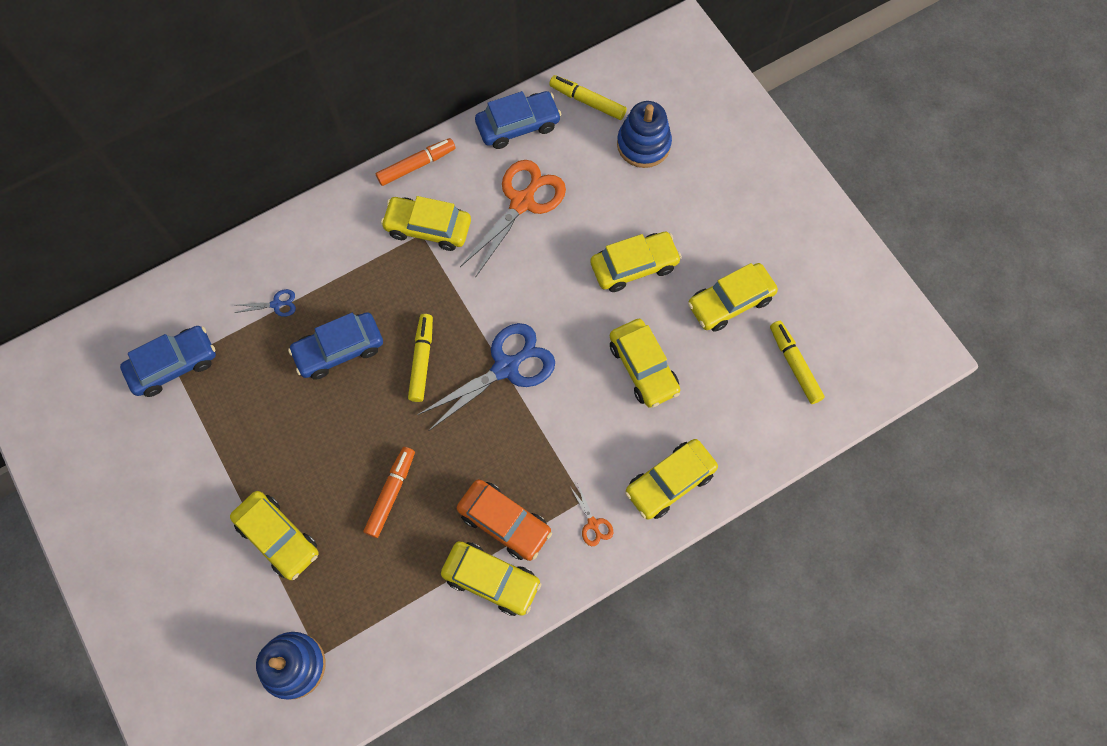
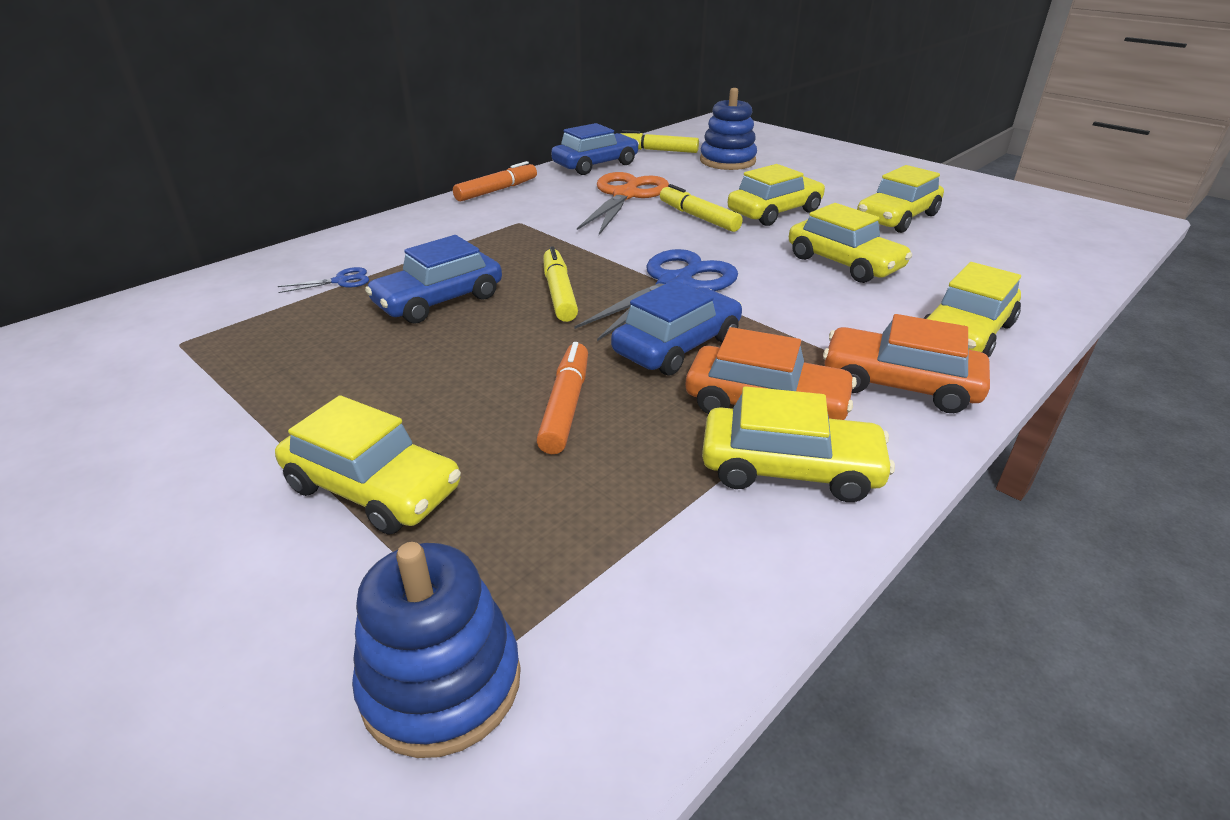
camera: 15 degrees left, 35 degrees down
blue car [120,326,216,397] -> blue car moved to [611,280,742,375]
yellow car [381,196,471,251] -> none
orange scissors [569,484,613,546] -> orange car [823,314,990,413]
yellow marker [770,321,825,404] -> yellow marker moved to [660,184,743,232]

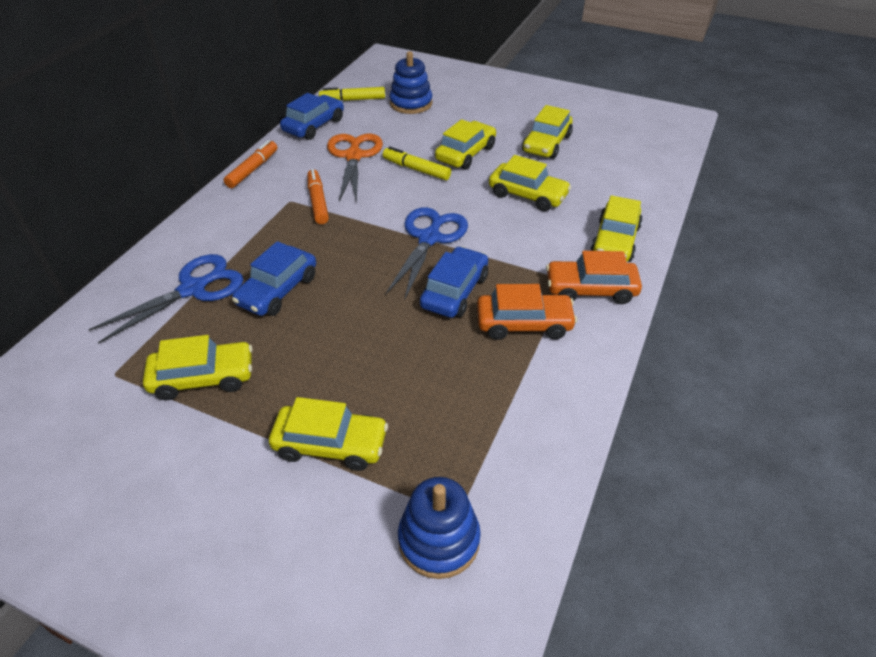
camera: 20 degrees left, 10 degrees up
blue scissors [278,267,369,293] -> blue scissors [89,254,243,343], size x2.30
orange marker [536,342,588,454] -> orange marker moved to [307,169,329,224]
yellow marker [543,246,578,322] -> none
yellow car [702,386,895,502] -> yellow car moved to [143,335,253,400]

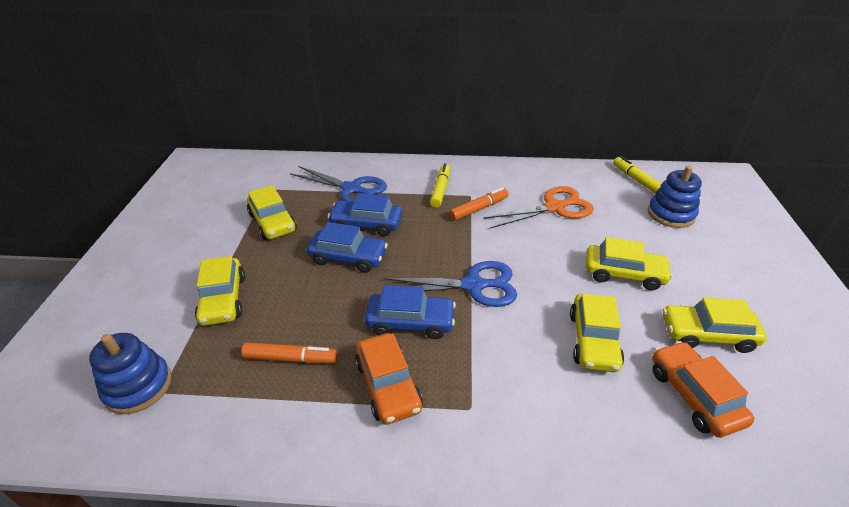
camera: 70 degrees right, 5 degrees down
orange marker [224,140,277,188] -> orange marker moved to [241,342,337,364]
blue car [280,93,344,140] -> blue car moved to [307,222,388,273]
yellow marker [383,146,451,180] -> yellow marker moved to [430,163,450,208]
orange car [546,251,642,304] -> orange car moved to [652,341,754,438]
yellow car [590,195,643,262] -> none

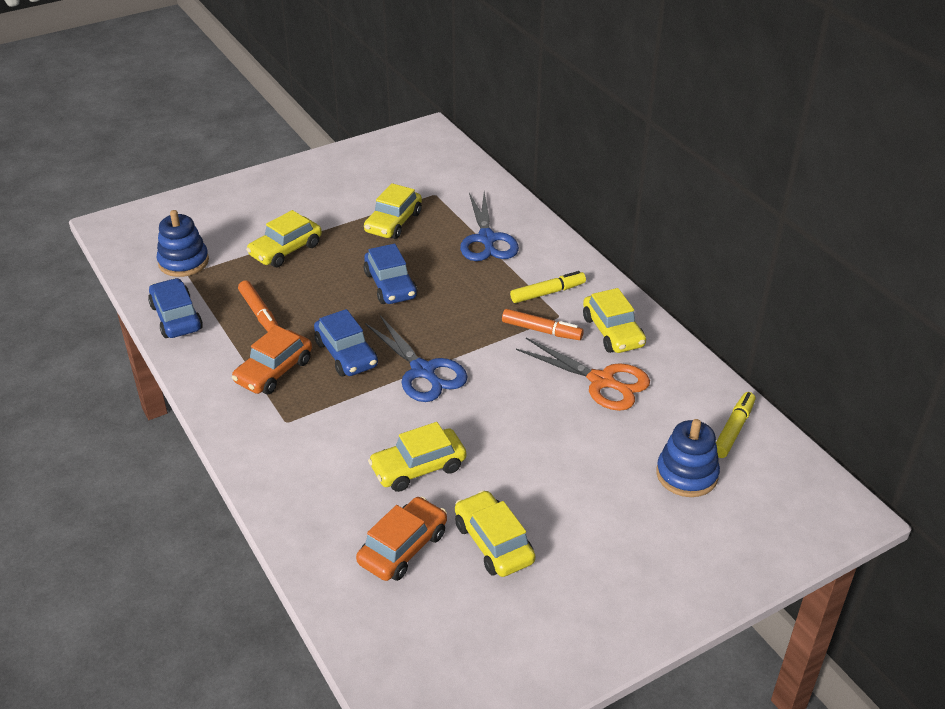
camera: 55 degrees right, 0 degrees up
blue car [328,193,402,236] -> blue car moved to [148,278,203,338]
yellow car [586,237,673,290] -> yellow car moved to [583,288,646,353]

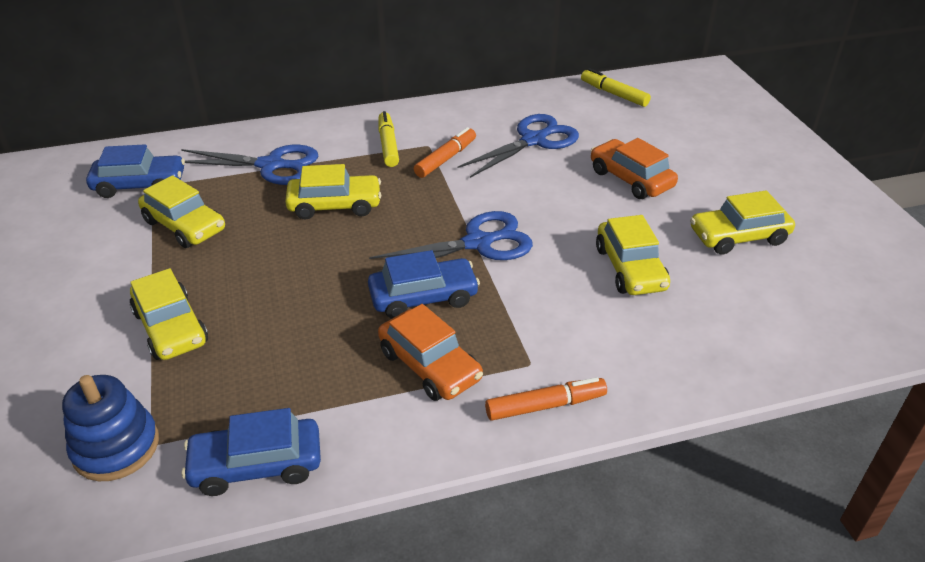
camera: 75 degrees left, 0 degrees up
orange marker [238,280,279,332] -> orange marker moved to [485,377,607,421]
orange car [356,496,447,581] -> orange car moved to [591,138,678,199]
blue car [364,244,418,304] -> blue car moved to [86,144,185,198]
orange scissors [516,338,650,411] -> blue scissors [457,114,579,178]
yellow car [583,288,646,353] -> yellow car moved to [285,164,381,219]
blue stacking toy [656,419,720,497] -> none

